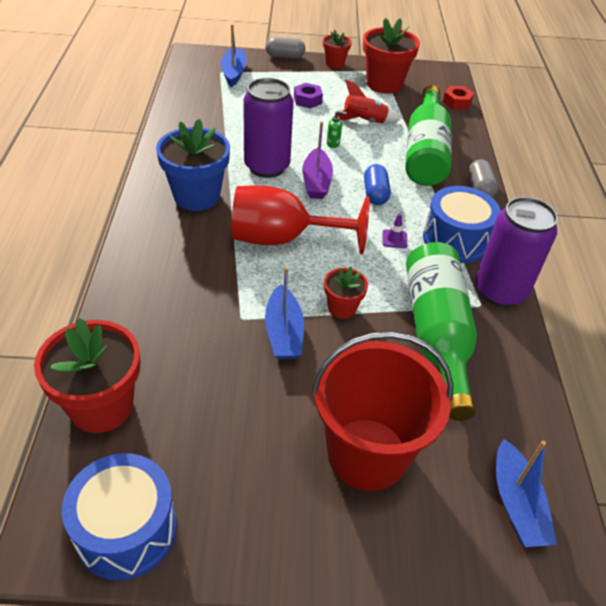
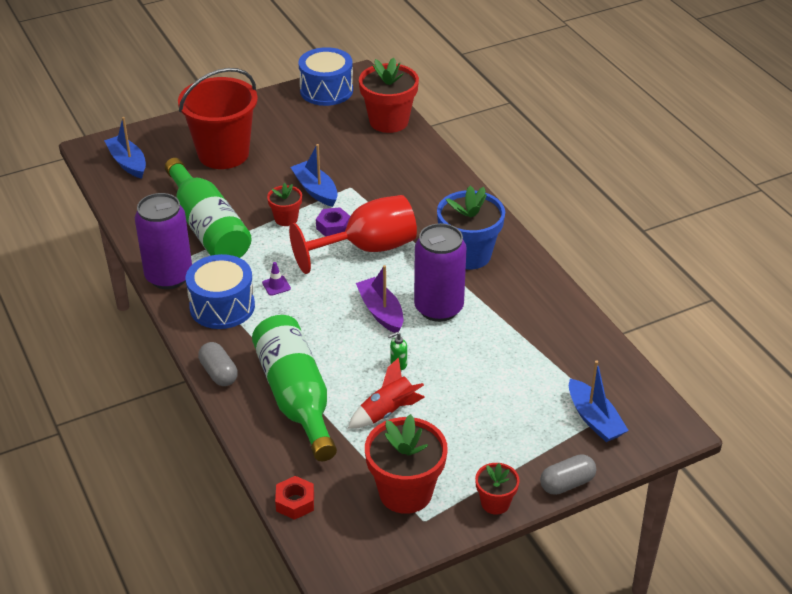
camera: 155 degrees right, 5 degrees down
purple nut [294,83,323,109] -> purple nut moved to [316,207,350,237]
blue capsule [364,164,391,205] -> none

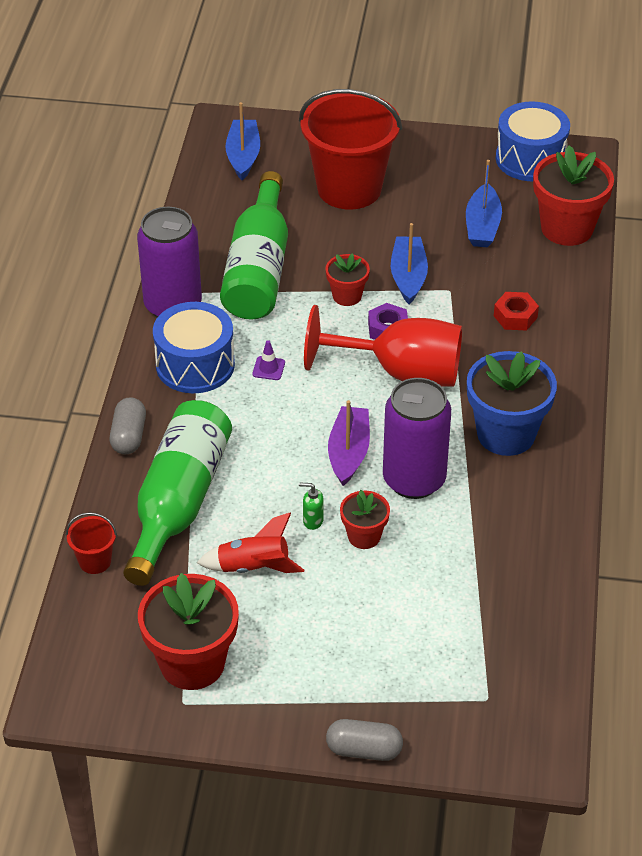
camera: 35 degrees right, 5 degrees up
red nut [275,476,314,520] -> red nut moved to [494,292,539,331]
red flower pot [475,463,520,515] -> red flower pot moved to [340,490,390,549]
blue boat [569,360,629,442] -> blue boat moved to [466,160,502,248]
none -> red bucket [66,512,117,574]

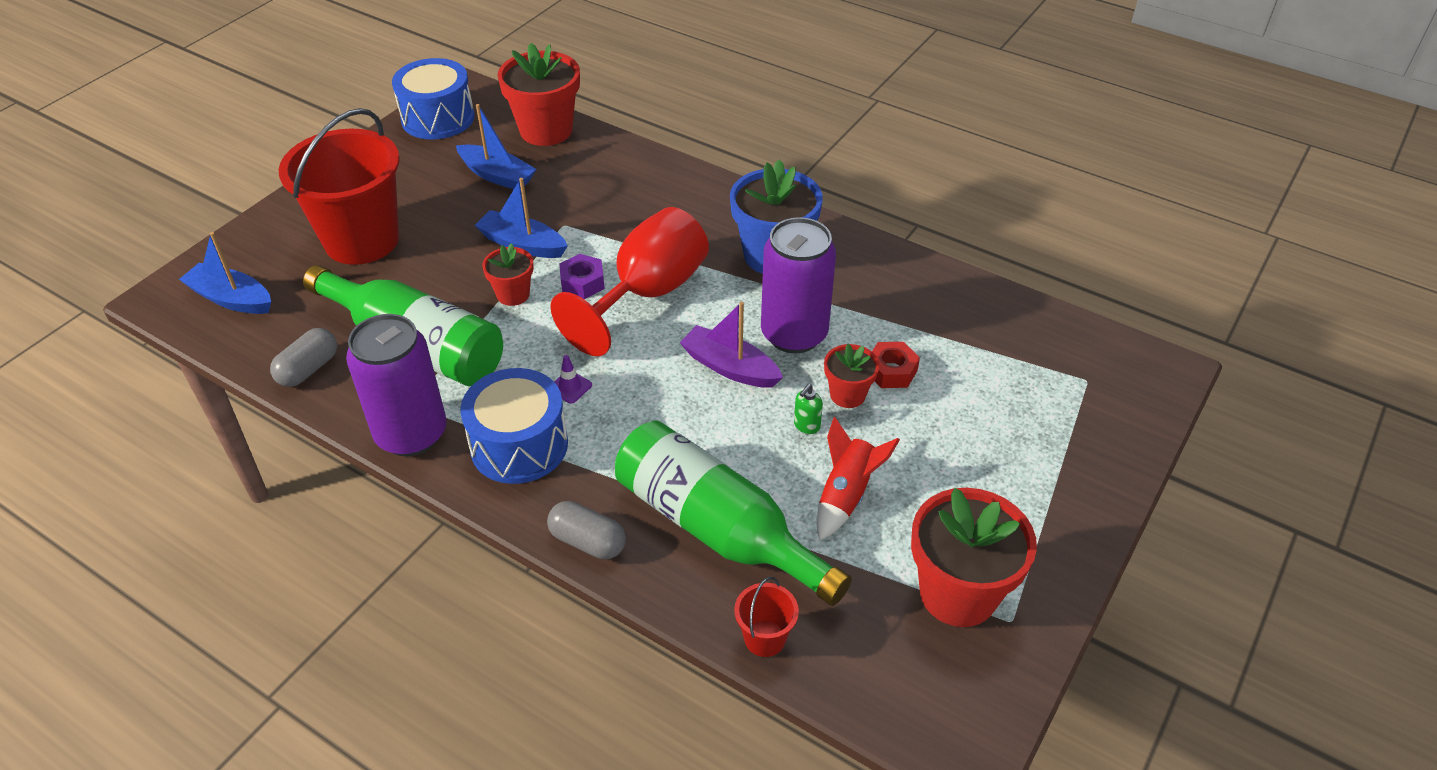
camera: 65 degrees left, 0 degrees up
grey capsule [326,719,403,761] -> grey capsule moved to [270,328,337,387]
red nut [494,292,539,331] -> red nut moved to [872,342,920,388]

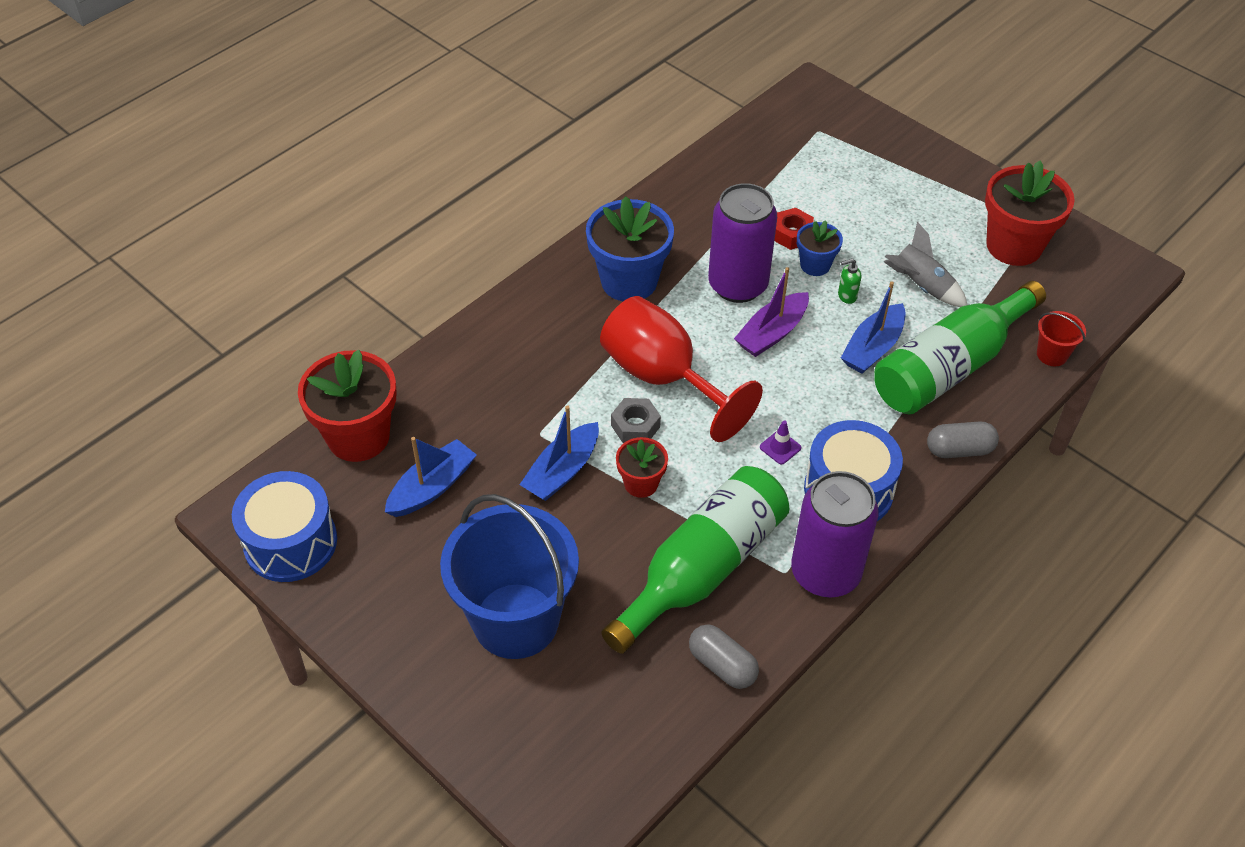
camera: 80 degrees left, 5 degrees up
blue boat [179,232,271,314] -> blue boat moved to [841,282,906,374]
red bucket [278,108,400,265] -> blue bucket [440,494,579,659]
grey capsule [547,501,626,559] -> grey capsule turned 45 degrees clockwise [927,421,999,458]
purple nut [559,254,605,299] -> grey nut [611,398,661,443]
green soap dispenser [794,384,823,434] -> green soap dispenser turned 120 degrees clockwise [838,259,861,304]
red rocket [817,417,900,540] -> grey rocket [884,222,967,307]
red flower pot [824,344,879,408] -> blue flower pot [797,220,843,276]

